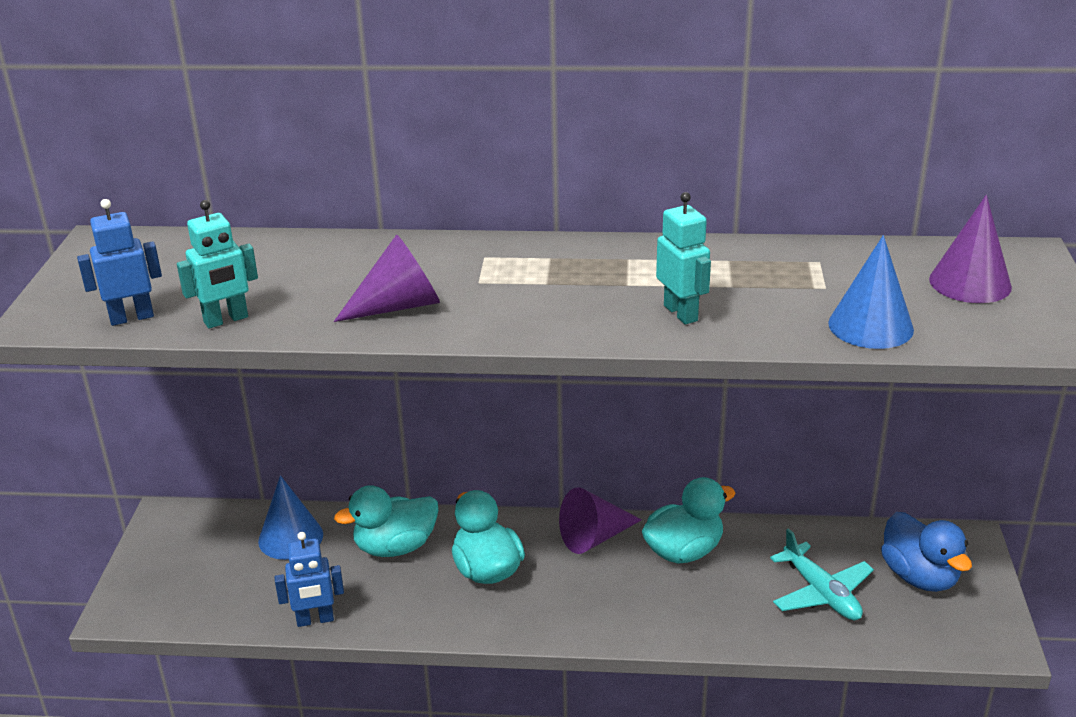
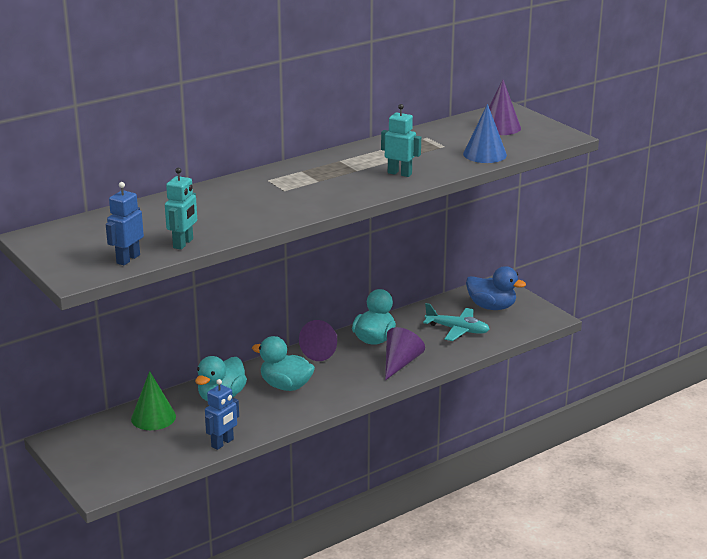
camera: 40 degrees left, 5 degrees down
blue cone [258,475,323,560] -> green cone [131,371,176,430]
purple cone [334,234,440,322] -> purple cone moved to [385,327,425,380]

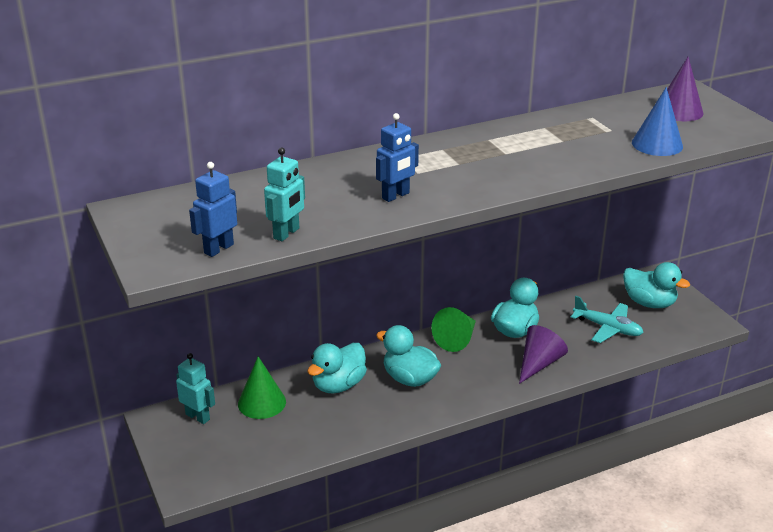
camera: 10 degrees right, 5 degrees up
blue robot [205,379,239,450] -> blue robot moved to [376,113,419,202]
purple cone [299,320,337,361] -> green cone [431,307,476,352]
turquoise robot [381,104,421,177] -> turquoise robot moved to [176,353,215,424]
blue duck [466,266,526,310] -> turquoise duck [623,262,690,308]

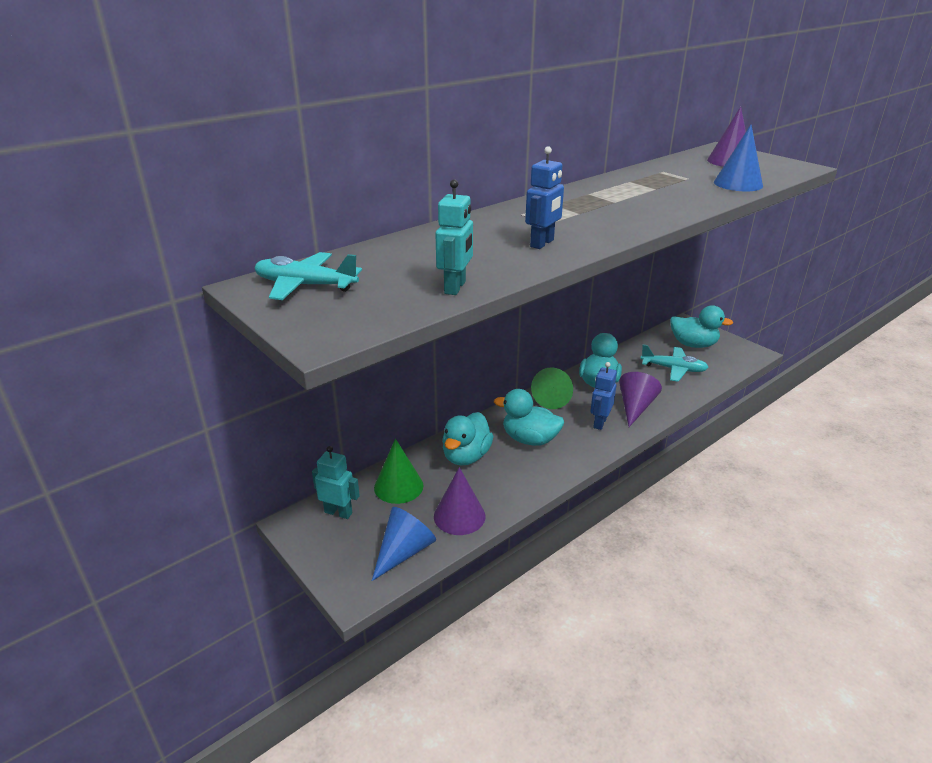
camera: 15 degrees left, 0 degrees up
blue robot [189,162,237,257] -> blue robot moved to [590,362,617,430]
none -> turquoise plane [254,252,362,300]
none -> blue cone [372,507,436,581]
none -> purple cone [434,467,485,535]

